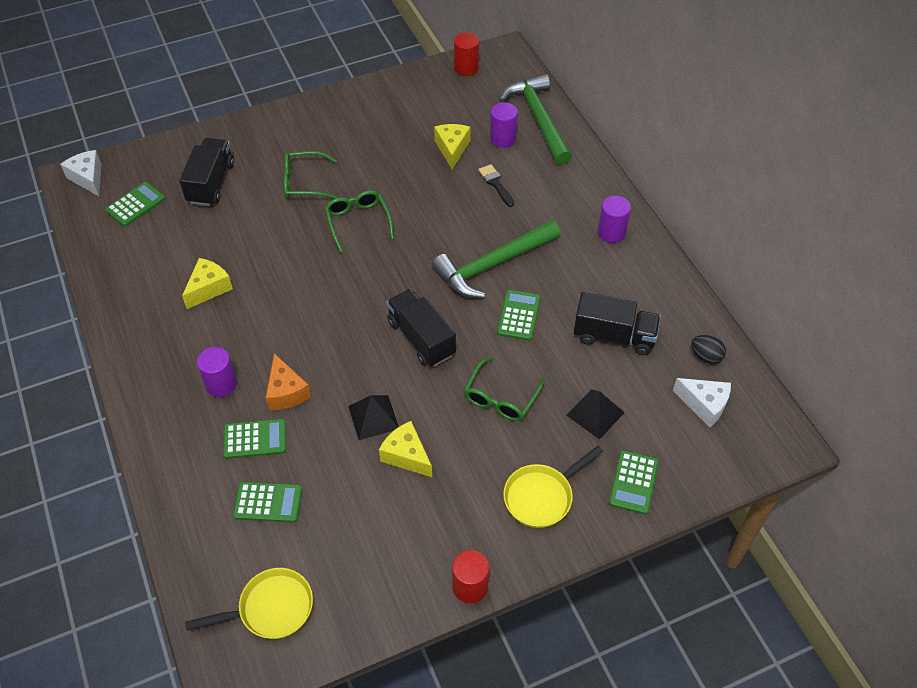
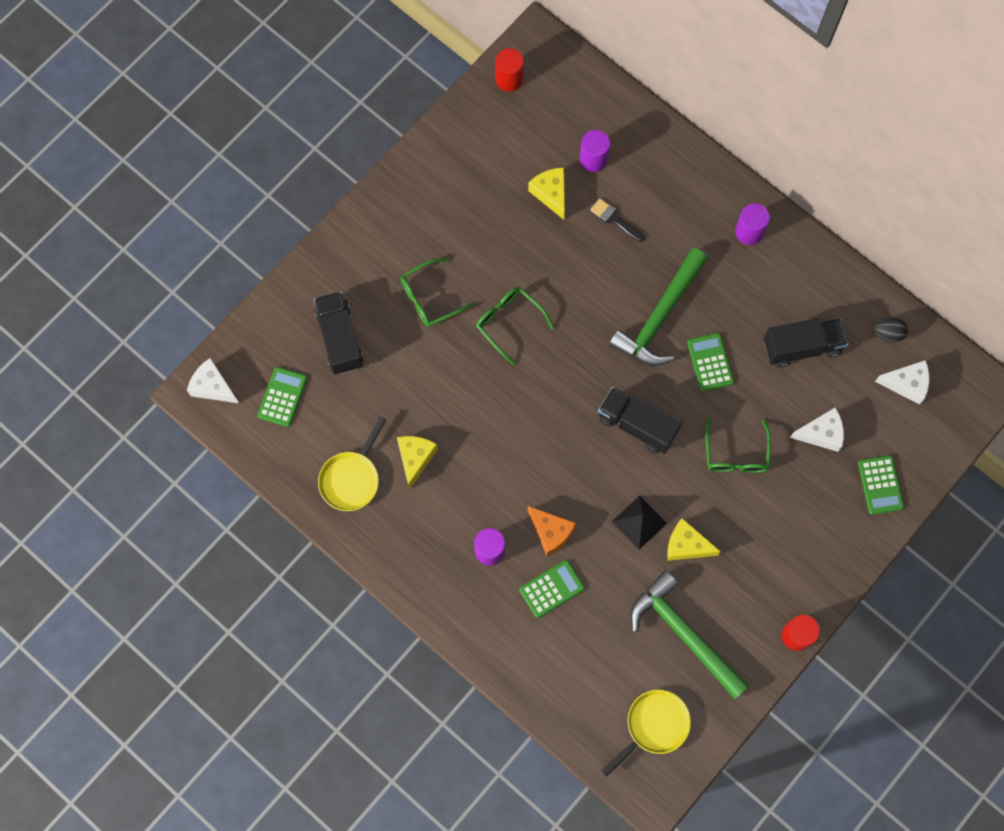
camera: 25 degrees left, 20 degrees up
green calculator [233,482,303,523] -> none
green hammer [499,74,572,165] -> green hammer moved to [630,571,749,699]
yellow pan [503,446,603,528] -> yellow pan moved to [318,416,387,511]
black pyramid [566,389,625,440] -> white cheese [790,407,844,452]

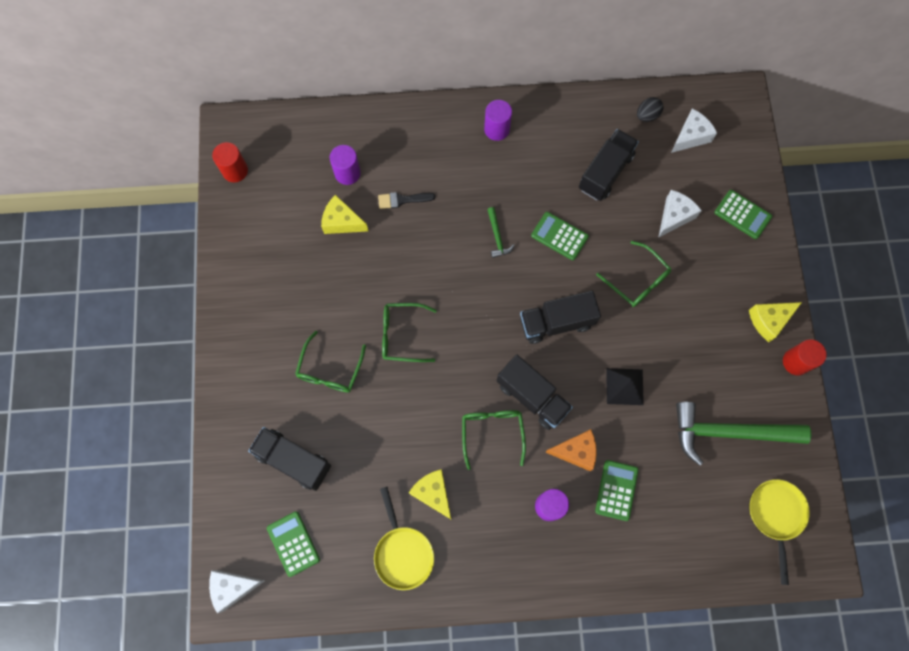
camera: 45 degrees left, 0 degrees up
green hammer [609,248,708,366] -> green hammer [487,207,515,258], size x0.43
yellow cheese [667,518,721,561] -> yellow cheese moved to [749,302,802,342]
none -> green glasses [462,410,526,470]
none -> black truck [497,354,573,430]

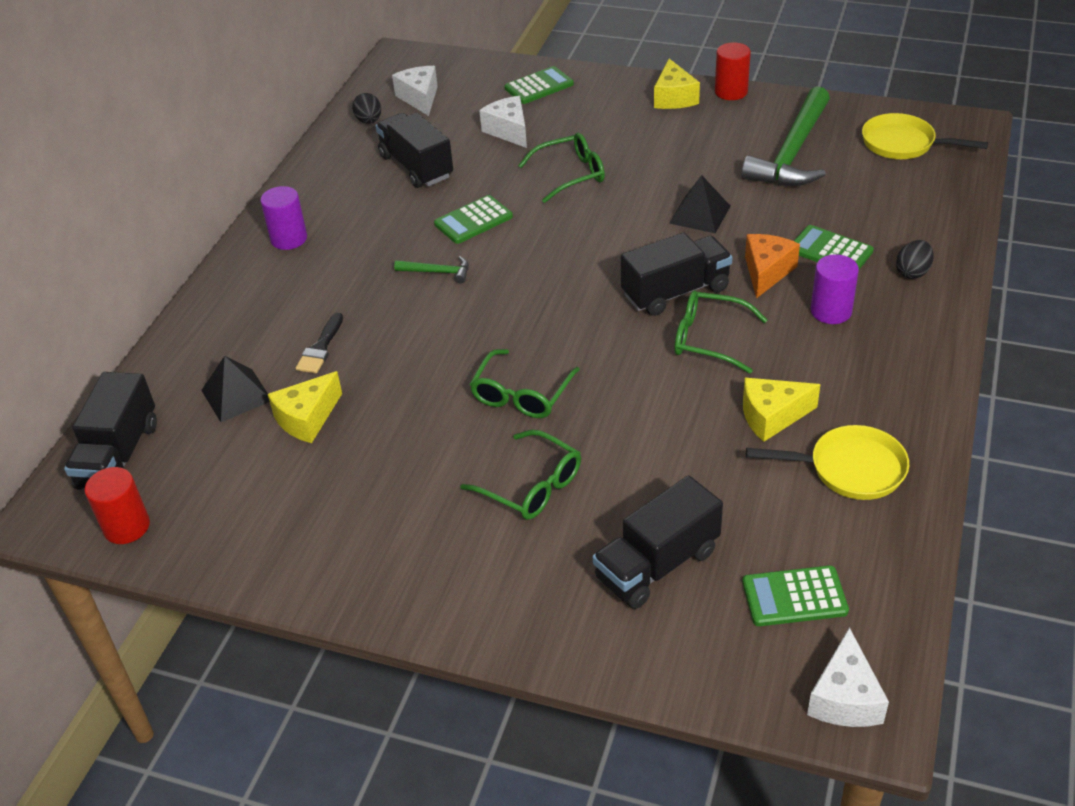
camera: 65 degrees left, 30 degrees down
purple cylinder [330,145,361,185] -> black pyramid [201,356,270,422]
black truck [520,291,601,344] -> black truck moved to [64,372,157,490]
none -> black egg [896,240,934,279]

